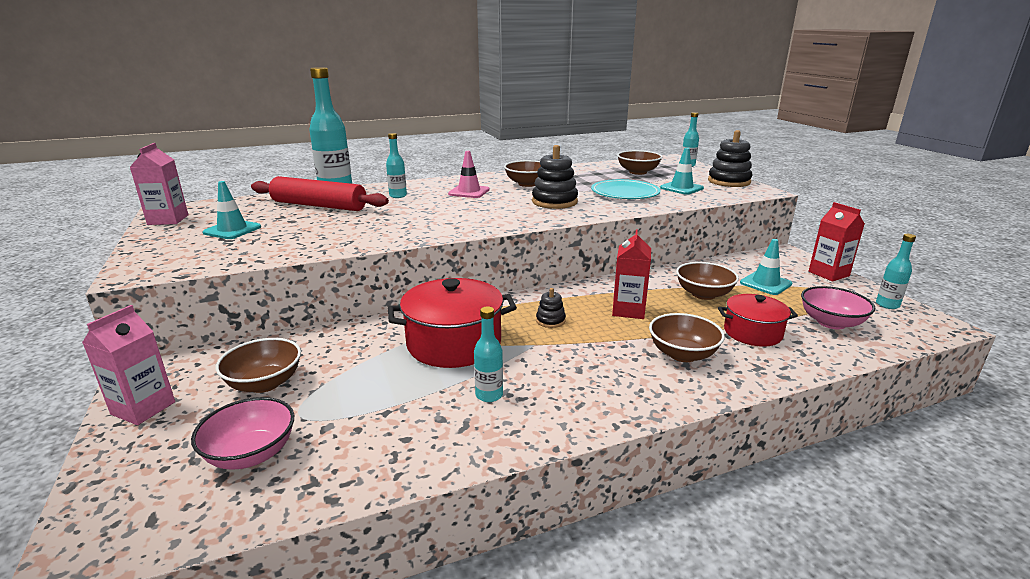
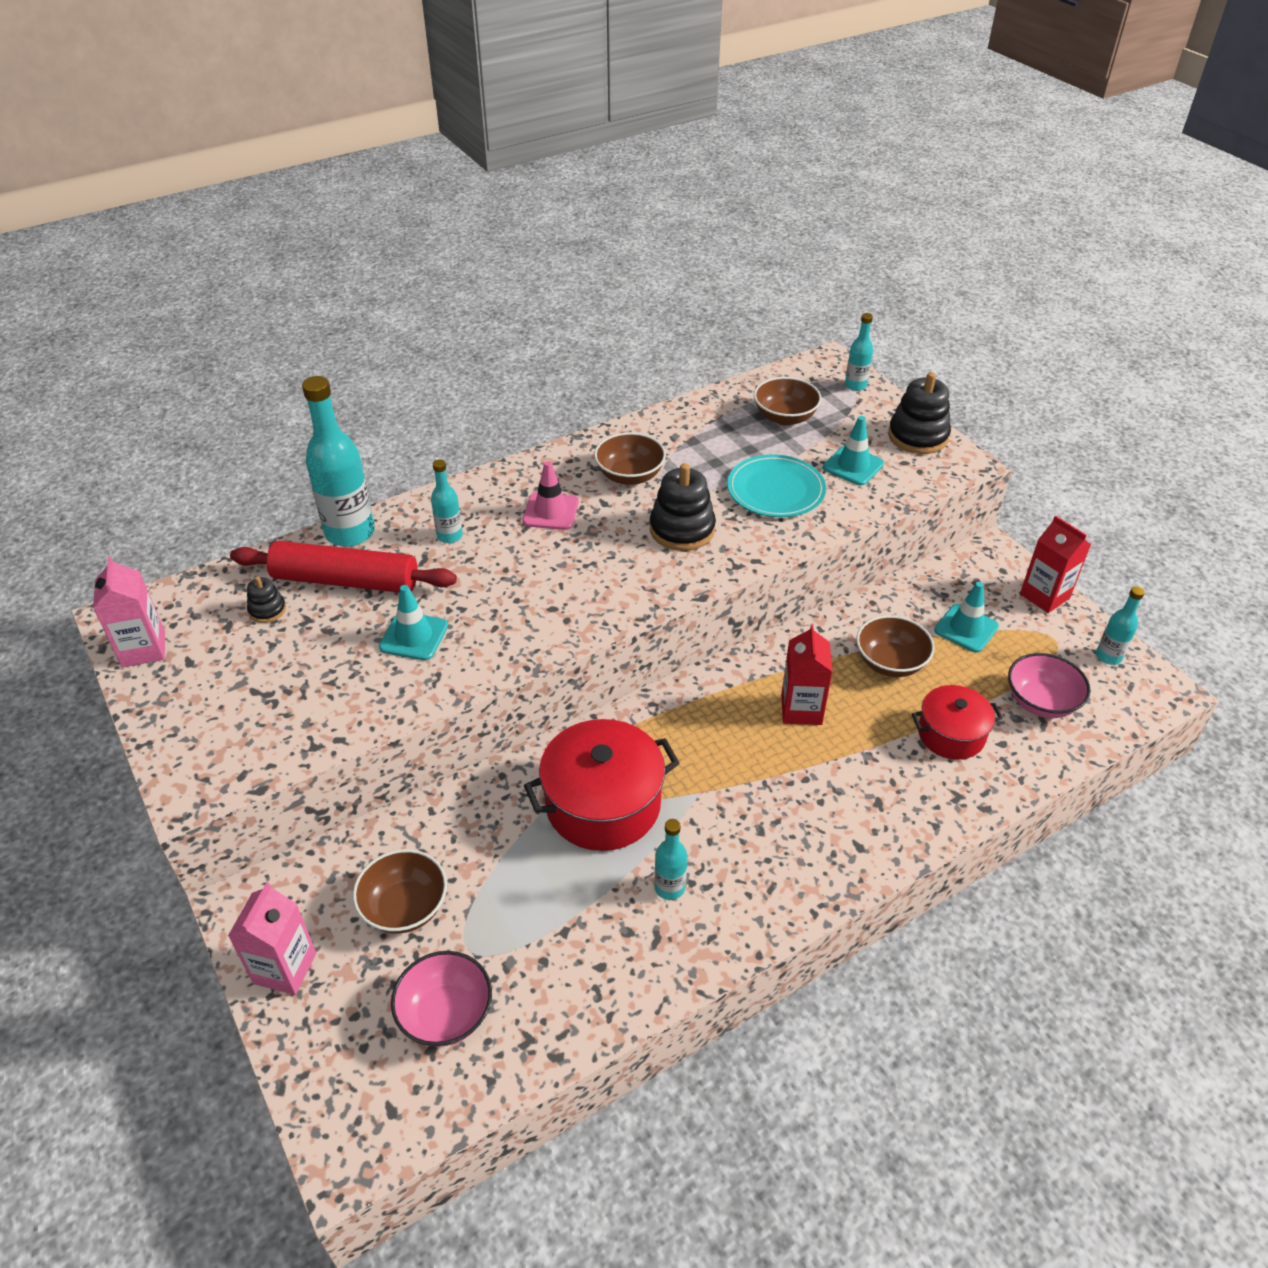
camera: 10 degrees left, 20 degrees up
turquoise traffic cone [203,181,261,239] -> turquoise traffic cone moved to [379,585,448,661]
black stacking toy [536,288,566,328] -> black stacking toy moved to [247,576,286,623]
brown bowl [649,313,725,362] -> none

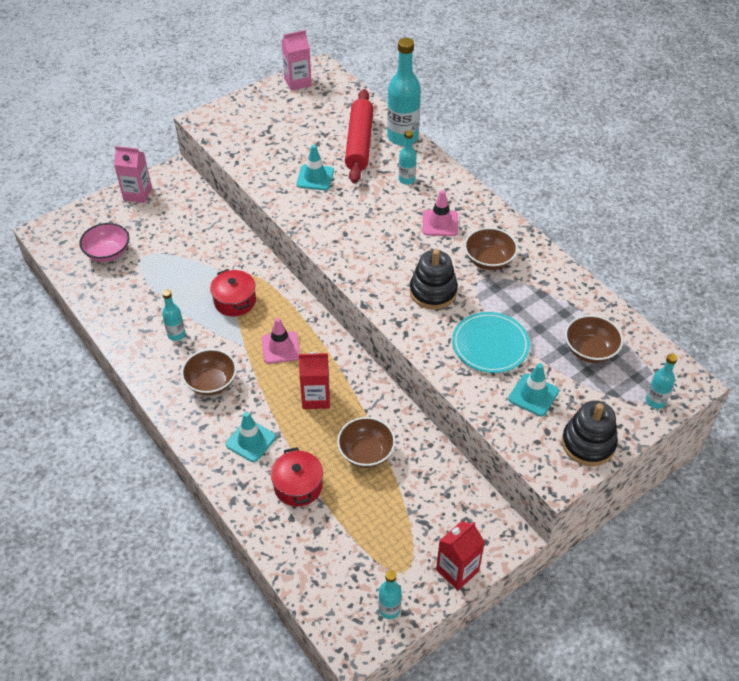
camera: 85 degrees right, 5 degrees up
black stacking toy [247,576,286,623] -> none
brown bowl [353,849,447,934] -> brown bowl moved to [181,349,237,395]
red pot [524,719,680,851] -> red pot [210,269,256,316], size x0.61
turquoise traffic cone [934,582,999,652] -> turquoise traffic cone moved to [226,412,276,462]
pink bowl [1008,653,1090,718] -> none
none -> pink traffic cone [262,318,300,364]

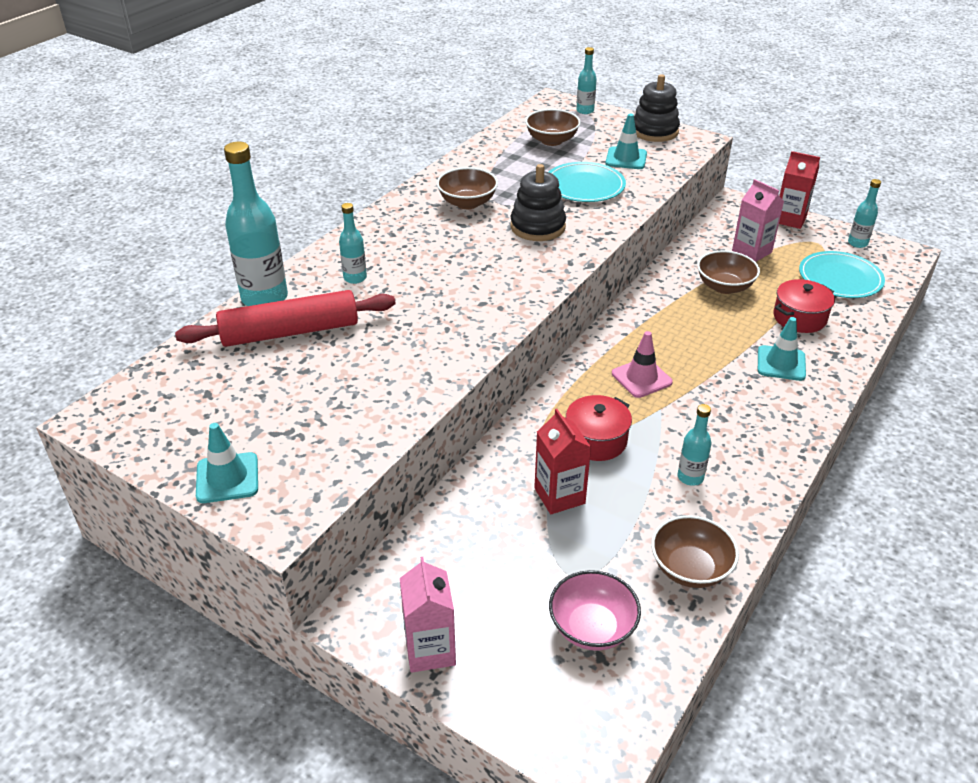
camera: 110 degrees left, 10 degrees down
brown bowl [181,349,237,395] -> brown bowl moved to [651,515,739,588]
pink carton [281,30,312,91] -> pink carton moved to [732,179,784,262]
turquoise traffic cone [297,145,334,190] -> turquoise traffic cone moved to [196,423,258,503]
red carton [299,352,330,409] -> red carton moved to [534,409,591,514]
pink traffic cone [423,190,458,236] -> none
none -> turquoise plate [799,251,885,298]

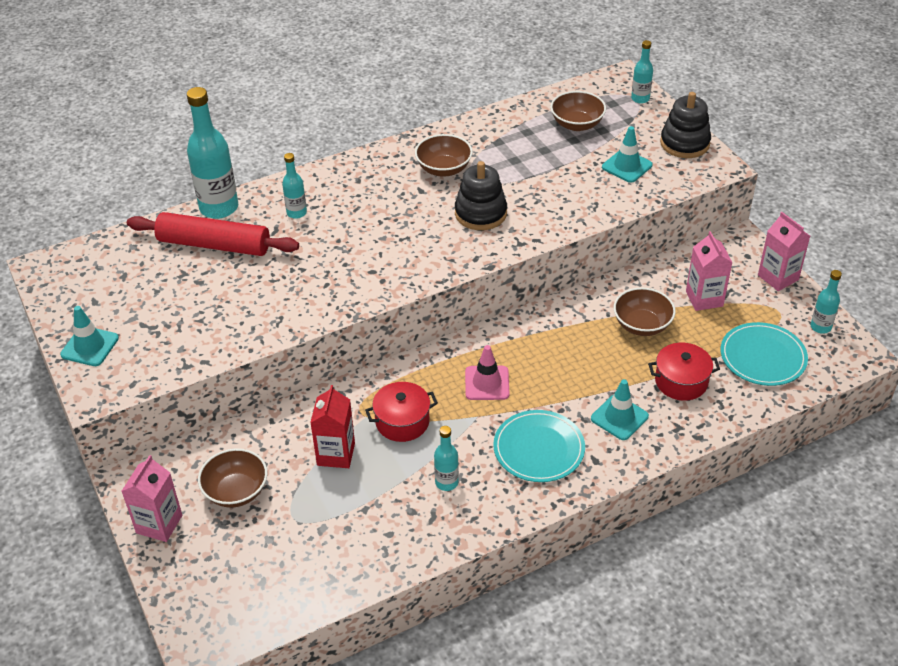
camera: 30 degrees right, 5 degrees up
turquoise plate [549,162,626,202] -> turquoise plate moved to [493,410,585,482]
pink bowl [549,570,641,651] -> none
brown bowl [651,515,739,588] -> brown bowl moved to [198,448,268,508]
red carton [779,151,820,229] -> pink carton [758,212,810,291]

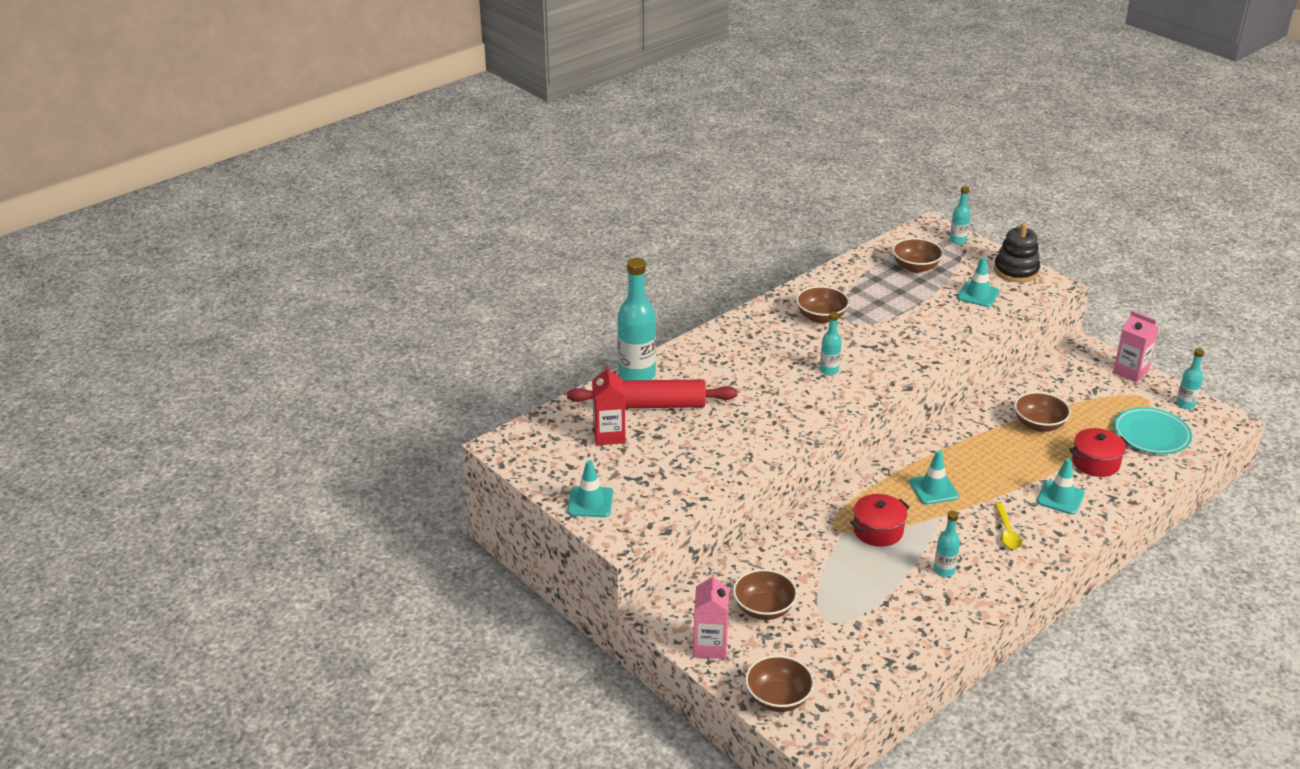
camera: 15 degrees left, 10 degrees down
turquoise bottle [282,153,307,219] -> turquoise bottle moved to [820,312,842,375]
red carton [310,385,355,468] -> red carton moved to [592,365,626,445]
black stacking toy [455,161,507,230] -> none
pink traffic cone [465,345,509,400] -> turquoise traffic cone [909,450,959,505]
turquoise plate [493,410,585,482] -> yellow spoon [994,503,1022,549]
pink carton [686,231,733,311] -> none
none -> brown bowl [745,655,814,712]

